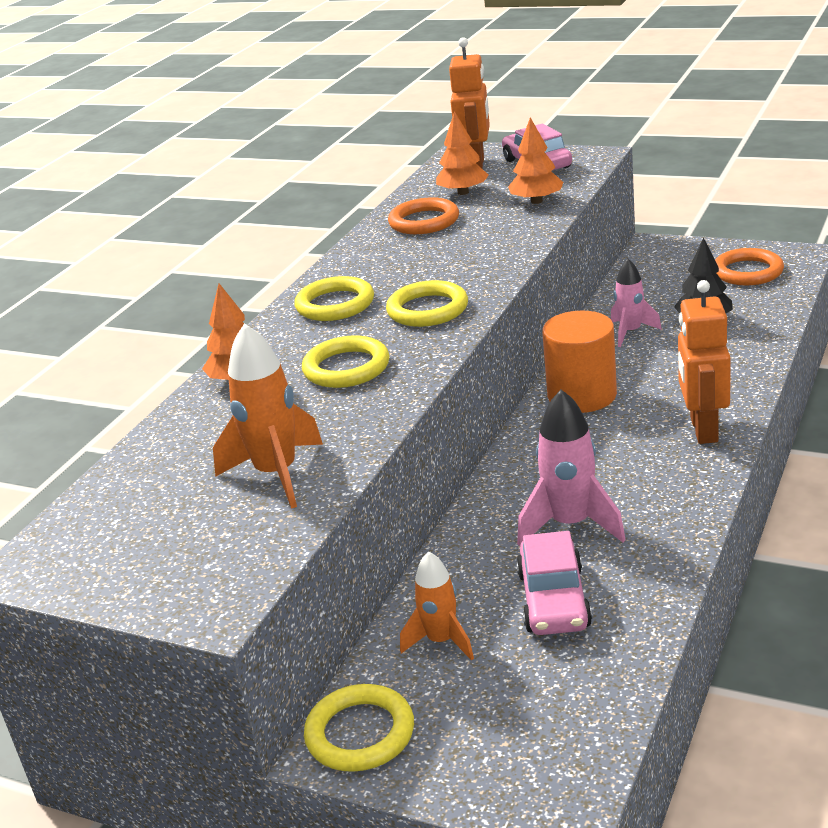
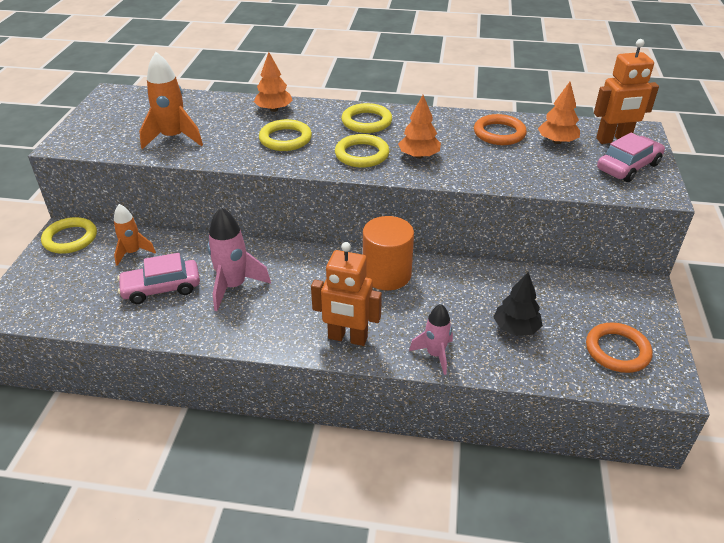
camera: 70 degrees right, 10 degrees up
orange tree [508,117,564,204] -> orange tree moved to [398,95,441,159]
pink rocket [611,259,662,347] -> pink rocket moved to [409,304,453,375]
orange robot [678,280,731,444] -> orange robot turned 150 degrees counterclockwise [311,242,382,346]

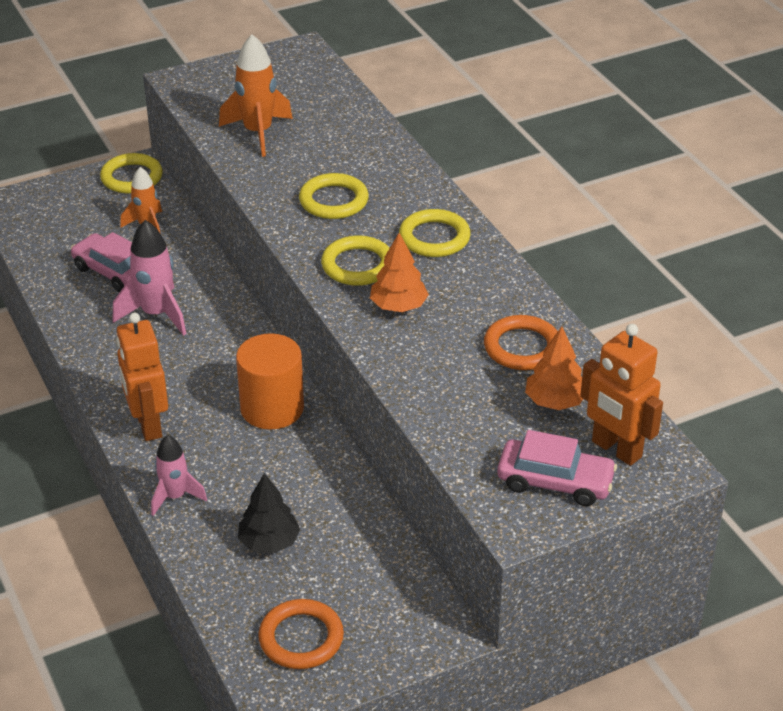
camera: 55 degrees right, 0 degrees up
orange tree [254,52,293,112] -> none

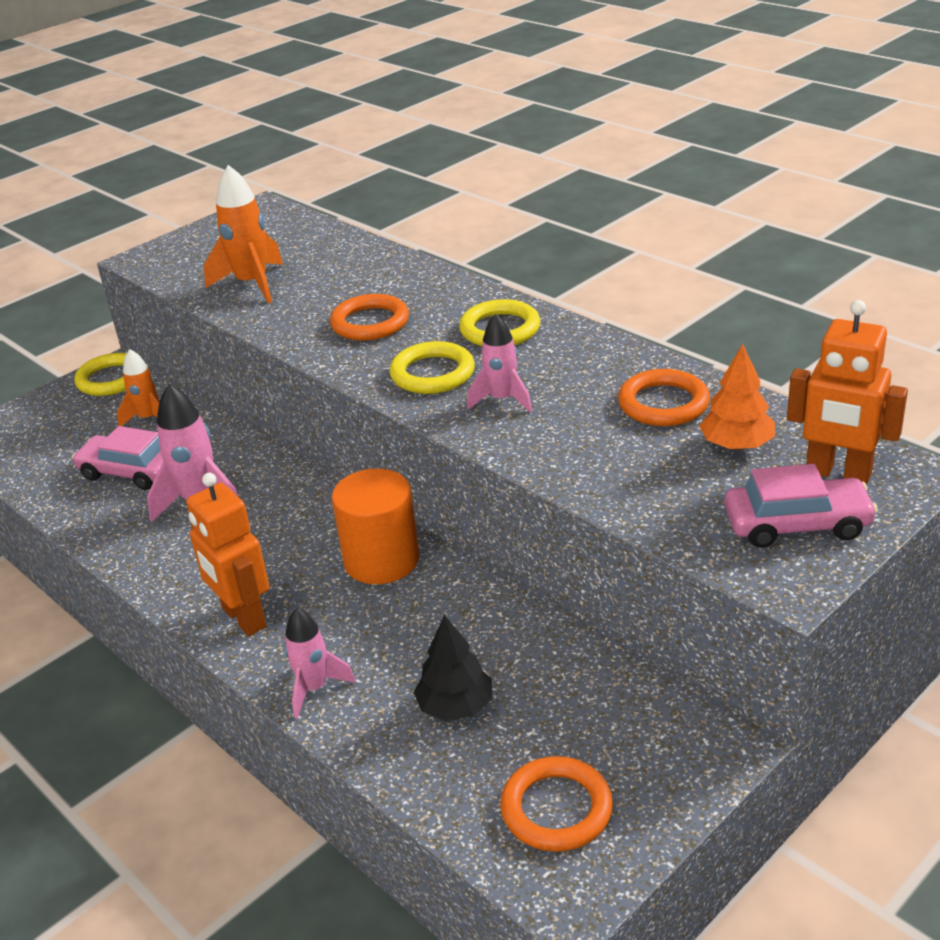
camera: 15 degrees left, 5 degrees down
yellow ring [299,173,369,219] -> orange ring [330,294,409,341]
orange tree [370,233,429,312] -> pink rocket [467,314,532,412]

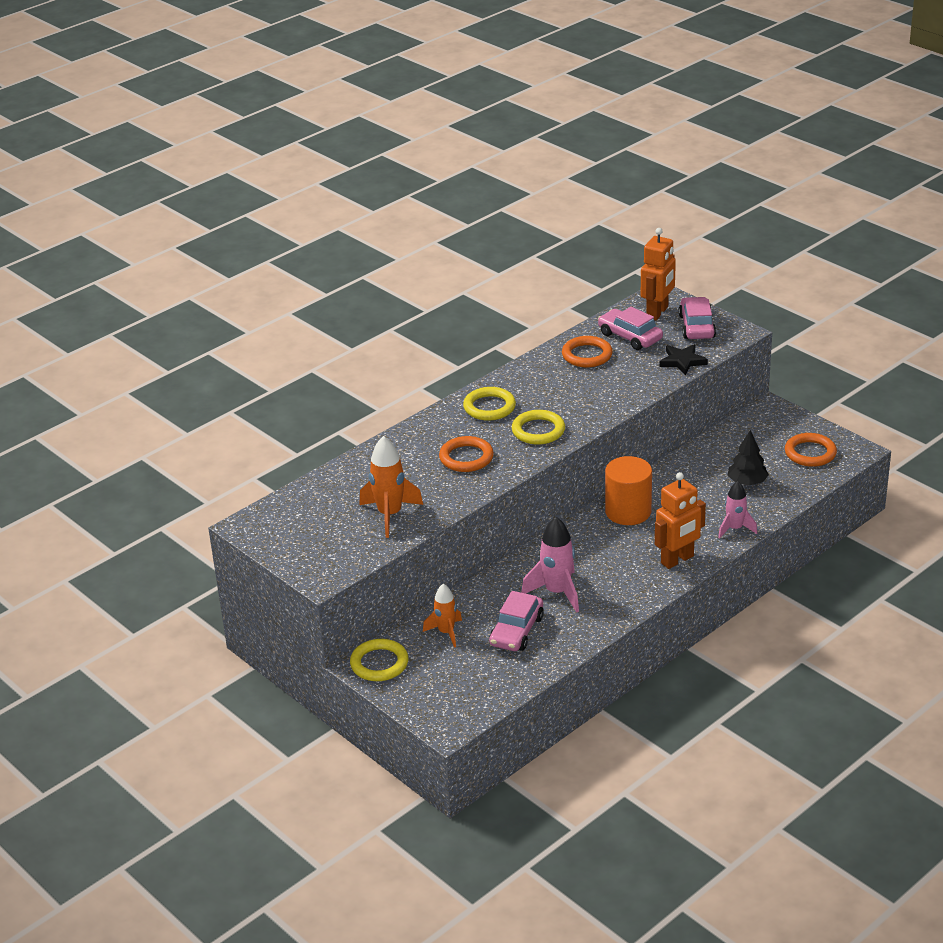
camera: 90 degrees left, 0 degrees up
pink rocket [467,314,532,412] -> none
orange tree [699,344,775,450] -> pink car [598,307,663,350]
none -> black star [660,344,708,375]

